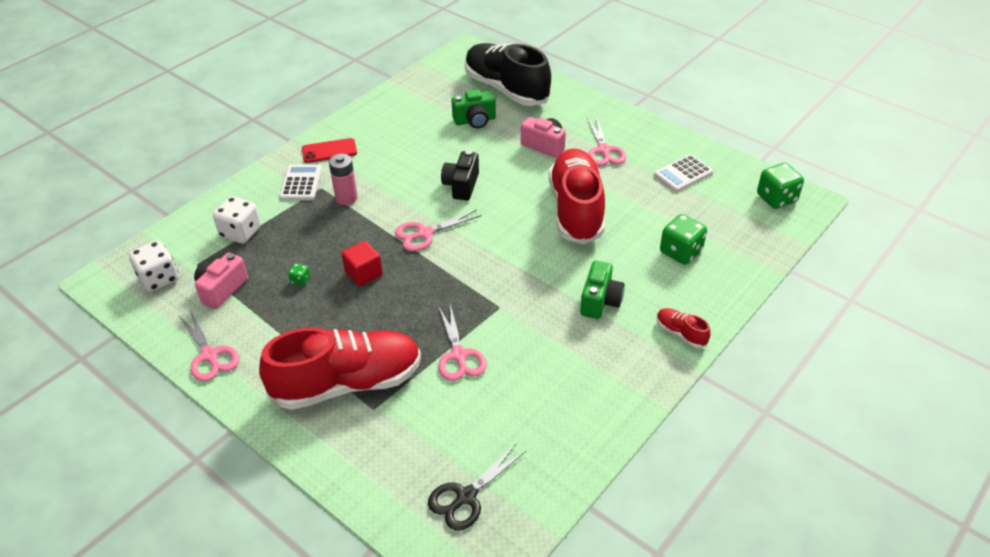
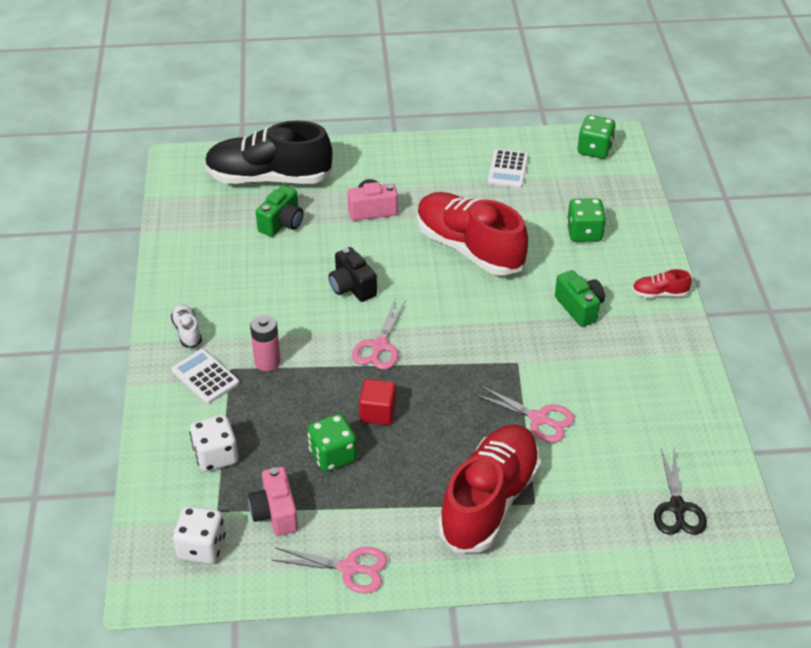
camera: 45 degrees left, 0 degrees up
green dice [288,263,310,286] -> green dice [308,414,357,472], size x2.16
red phone [302,138,357,163] -> white shoe [171,304,202,348]
pink scissors [587,118,626,166] -> none

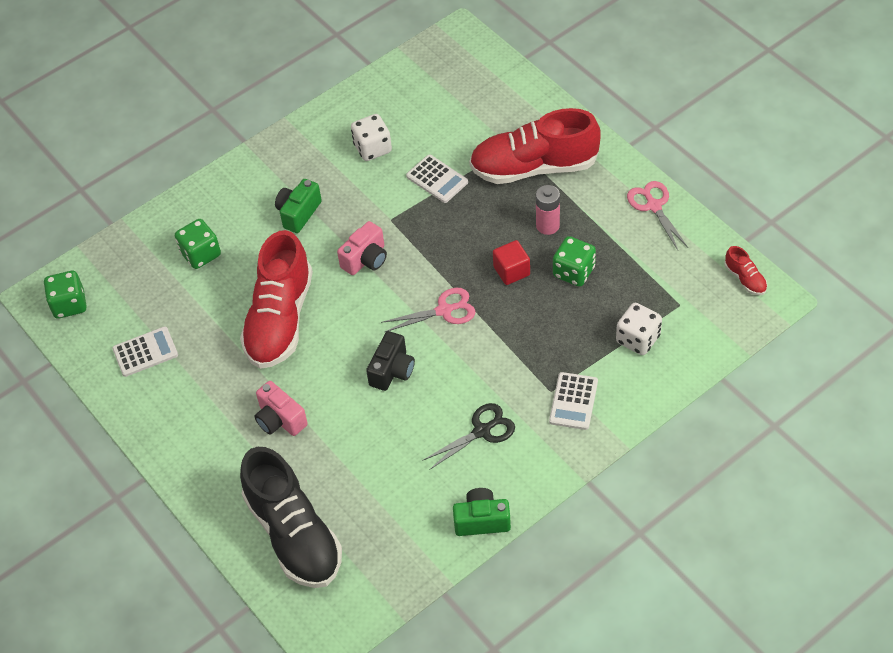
camera: 120 degrees left, 10 degrees up
white shoe [171,304,202,348] -> none
white dice [173,506,225,564] -> white dice moved to [351,114,392,161]
pink camera [248,467,298,536] -> pink camera moved to [337,221,387,275]
pink battery [250,314,281,371] -> pink battery moved to [536,185,560,235]
green camera [256,185,303,237] -> green camera moved to [453,488,511,536]
pink scissors [474,385,575,443] -> white calculator [406,155,468,203]
red shoe [632,269,692,298] -> red shoe moved to [724,246,767,295]
black scissors [654,448,707,535] -> black scissors moved to [422,403,515,470]

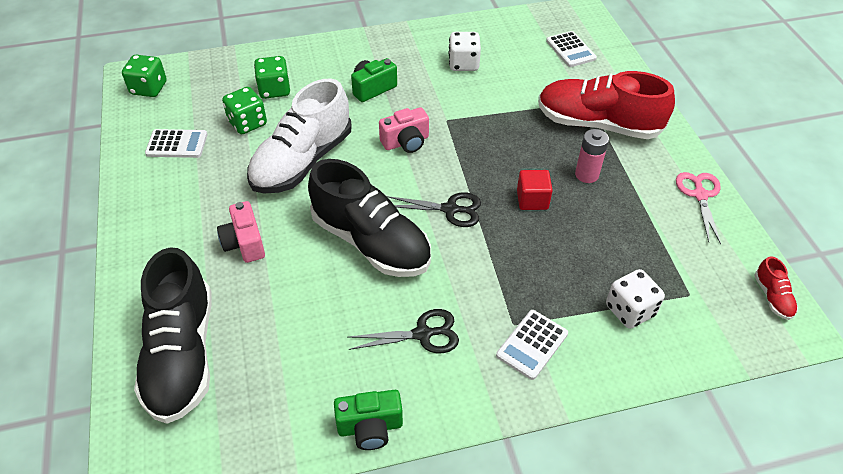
camera: 20 degrees right, 5 degrees down
red shoe [240,230,313,369] -> white shoe [247,78,352,193]
black camera [366,331,415,391] -> black shoe [308,159,431,277]
pink scissors [381,288,475,332] -> black scissors [387,193,481,227]
white calculator [406,155,468,203] -> white calculator moved to [546,31,597,67]
green camera [453,488,511,536] -> green camera turned 150 degrees clockwise [334,390,403,450]
green dice [553,236,596,287] -> green dice moved to [222,87,267,134]

